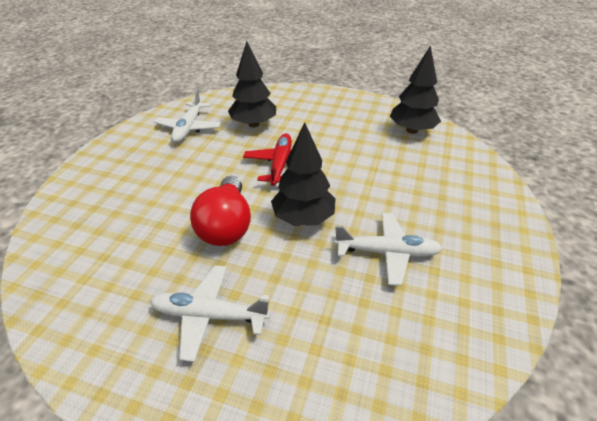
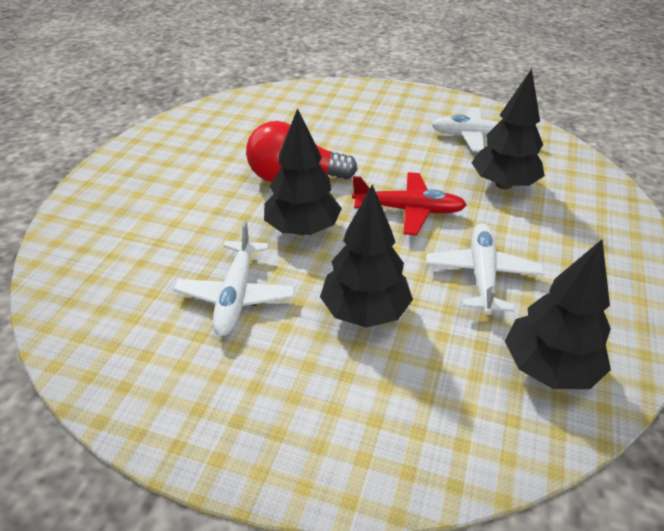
camera: 90 degrees right, 0 degrees up
white plane [150,265,270,362] -> white plane moved to [426,224,544,315]
none -> black tree [320,184,413,328]

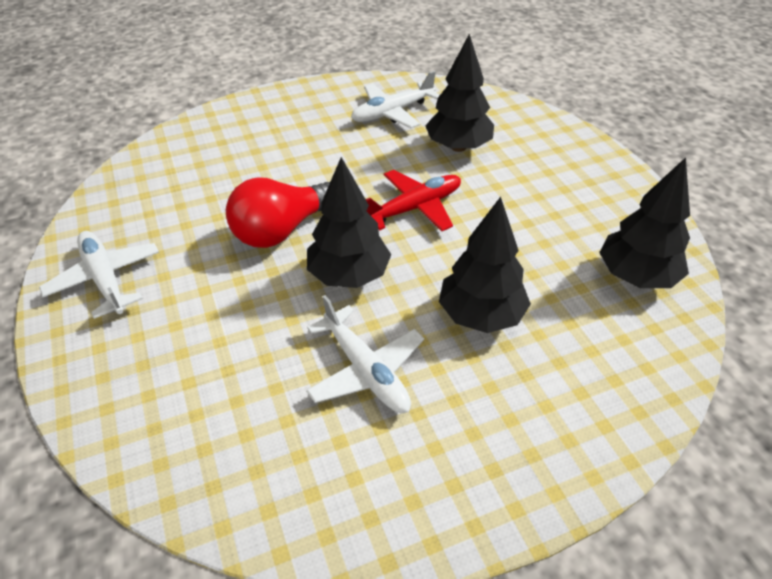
camera: 40 degrees left, 5 degrees up
white plane [426,224,544,315] -> white plane moved to [39,231,159,319]

